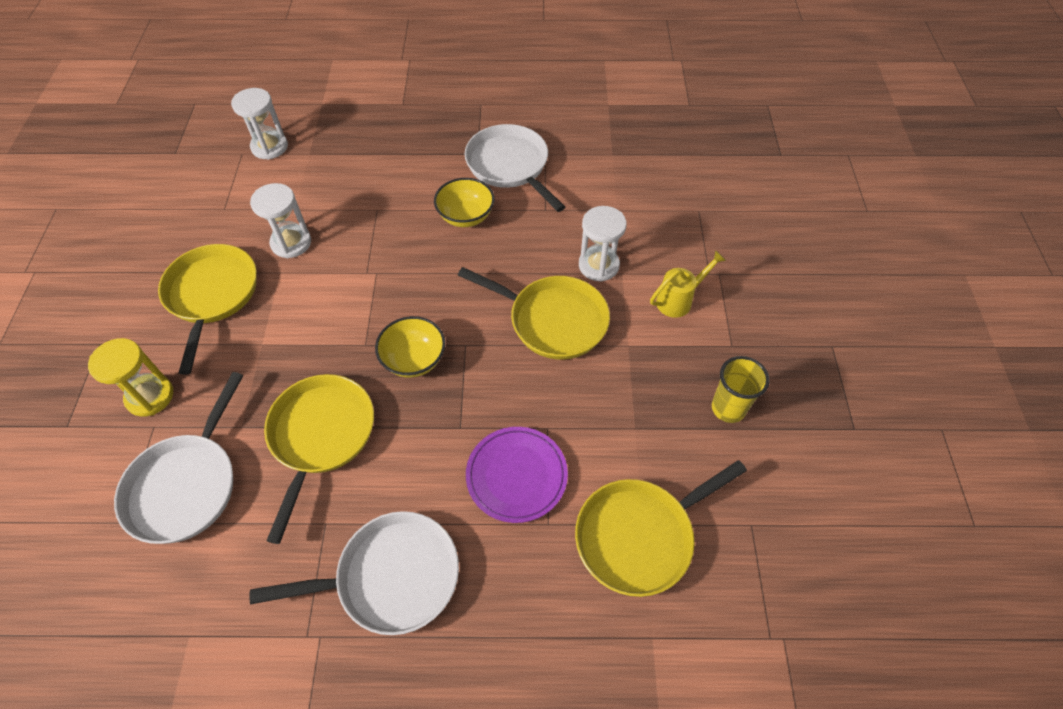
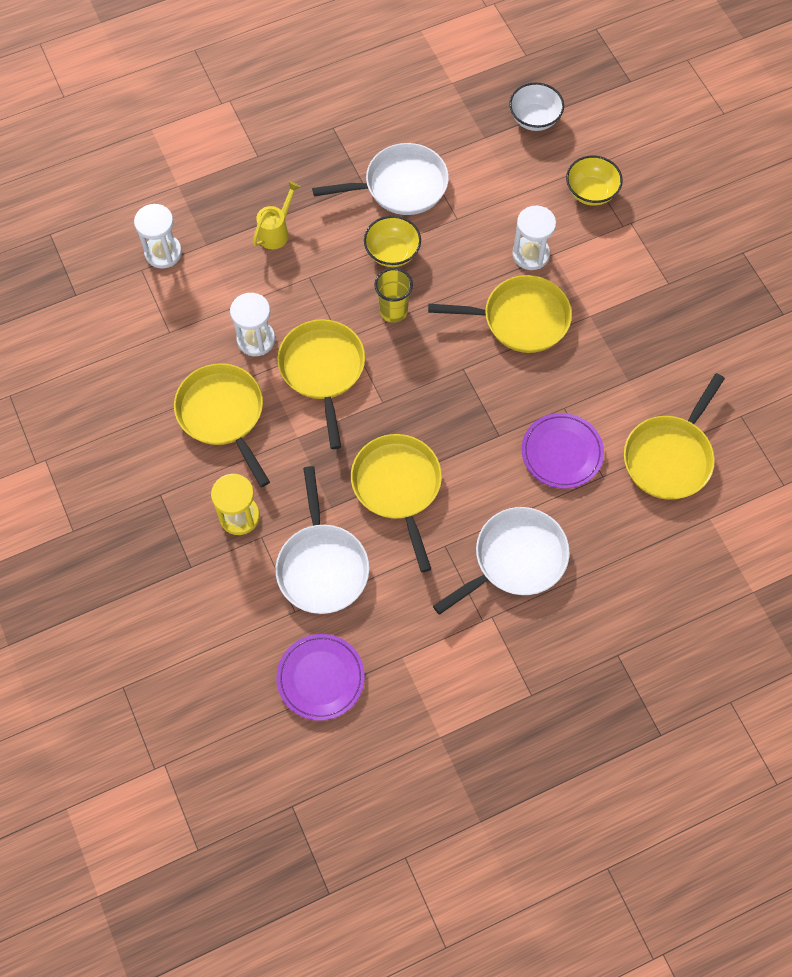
camera: 25 degrees left, 10 degrees up
yellow bowl [375,316,445,378] -> yellow bowl moved to [566,156,623,206]
white pan [465,124,565,212] -> white pan turned 135 degrees clockwise [312,143,449,215]
yellow watering can [650,250,726,318] -> yellow watering can moved to [253,181,300,249]
yellow cup [712,356,770,423] -> yellow cup moved to [374,268,413,323]
none -> yellow pan [277,319,365,449]
none -> purple plate [277,634,365,721]
none -> white bowl [509,82,564,131]

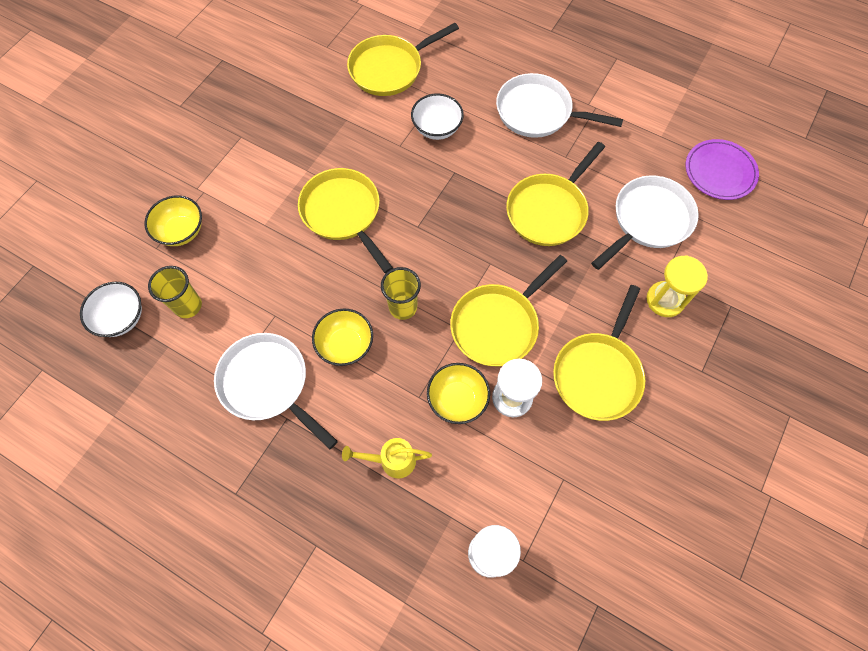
camera: 125 degrees left, 0 degrees up
white hourglass [512,206,556,270] -> none
purple plate [522,413,604,489] -> white bowl [411,94,464,140]
yellow pan [624,373,725,500] -> yellow pan turned 150 degrees clockwise [347,23,459,96]
none -> yellow cup [148,266,202,318]
none -> yellow bowl [427,363,490,424]

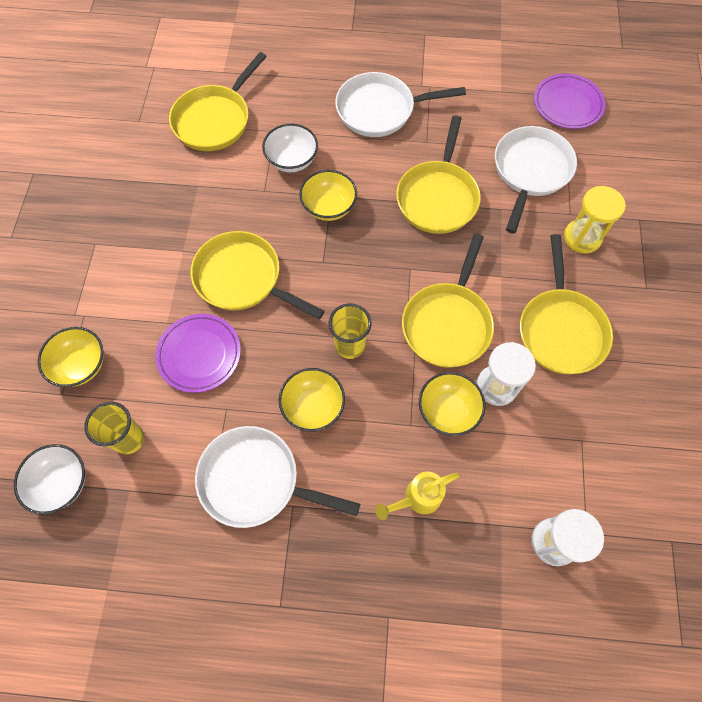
camera: 25 degrees left, 0 degrees up
none -> purple plate [155,314,241,393]
none -> yellow bowl [299,170,357,221]

